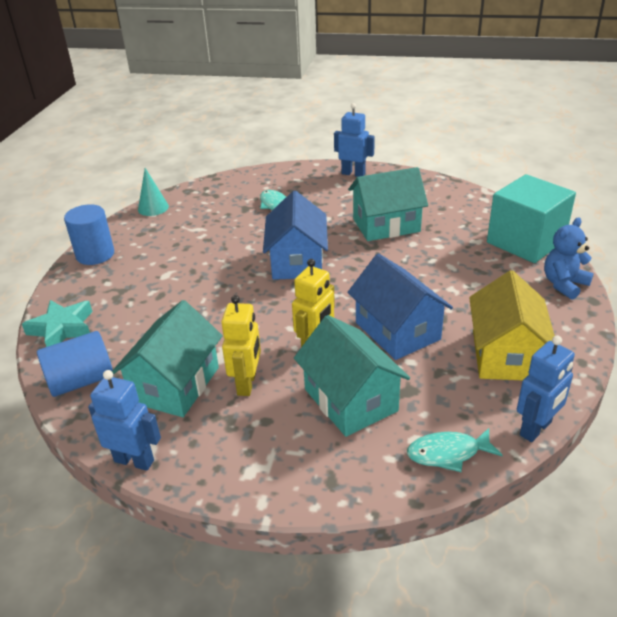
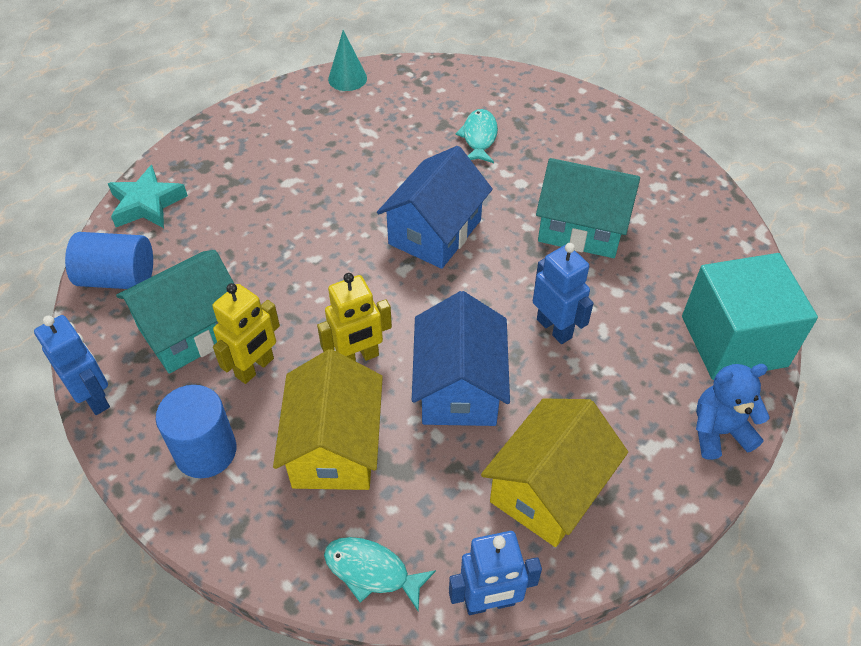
camera: 30 degrees right, 15 degrees up
blue cylinder [64,204,114,265] -> blue cylinder moved to [155,385,236,478]
turquoise house [294,315,410,437] -> yellow house [273,349,383,490]
blue robot [334,103,375,177] -> blue robot moved to [533,243,594,344]

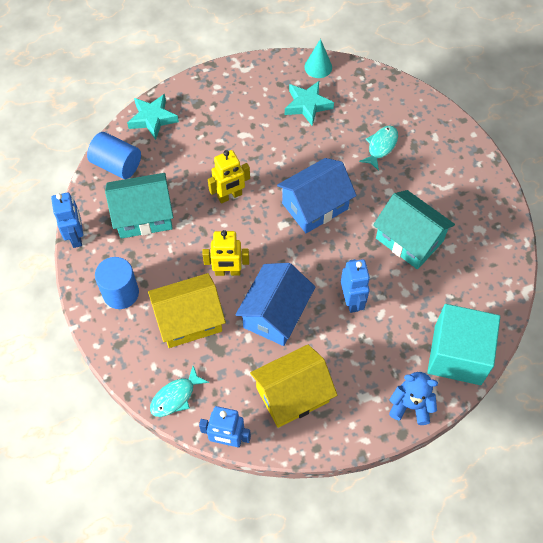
camera: 25 degrees right, 10 degrees up
yellow robot [212,283,280,384] -> yellow robot moved to [208,150,250,204]
yellow house [273,349,383,490] -> yellow house turned 45 degrees clockwise [148,273,226,348]
turquoise fish [324,537,436,611] -> turquoise fish turned 90 degrees counterclockwise [150,366,209,417]
none -> turquoise star [285,81,334,126]

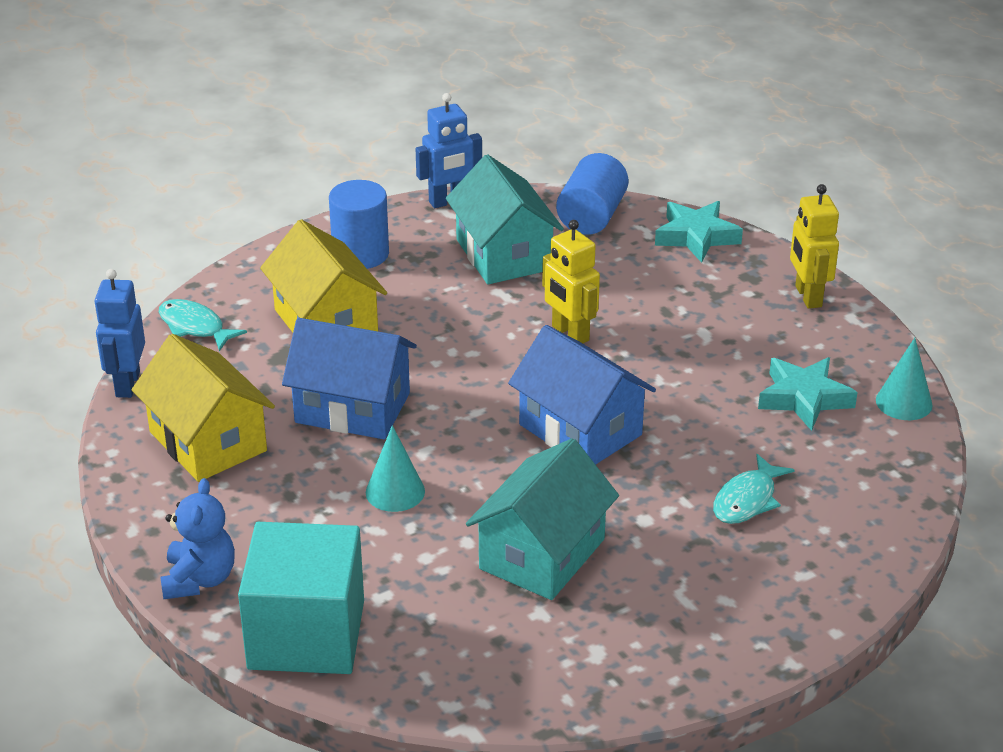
camera: 80 degrees right, 25 degrees down
yellow robot [202,230,249,276] -> yellow robot moved to [790,184,839,309]
blue robot [341,259,370,313] -> turquoise cone [366,425,425,512]
turquoise fish [359,125,398,171] -> turquoise fish turned 105 degrees clockwise [713,454,794,524]

